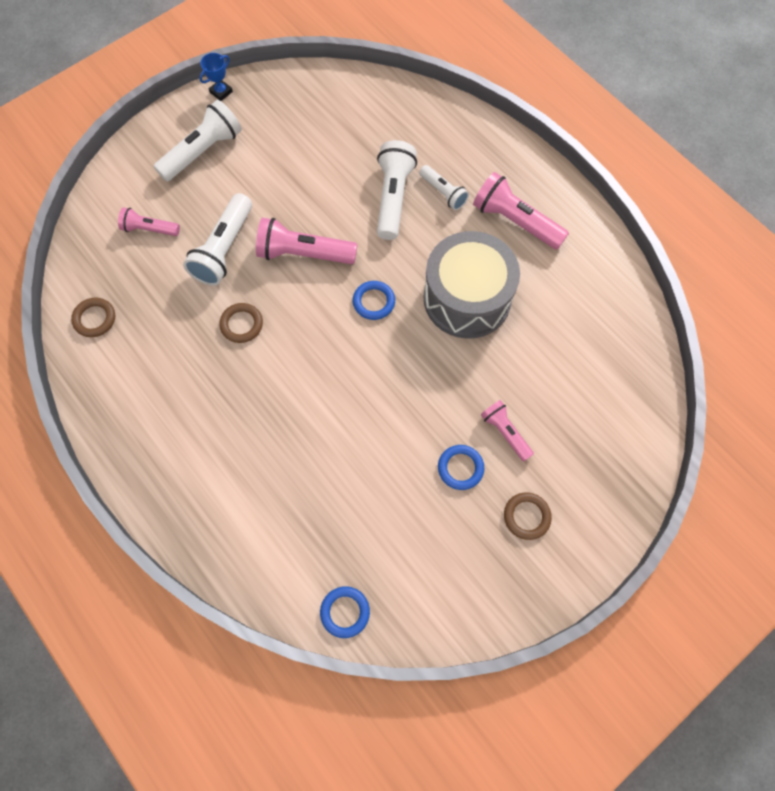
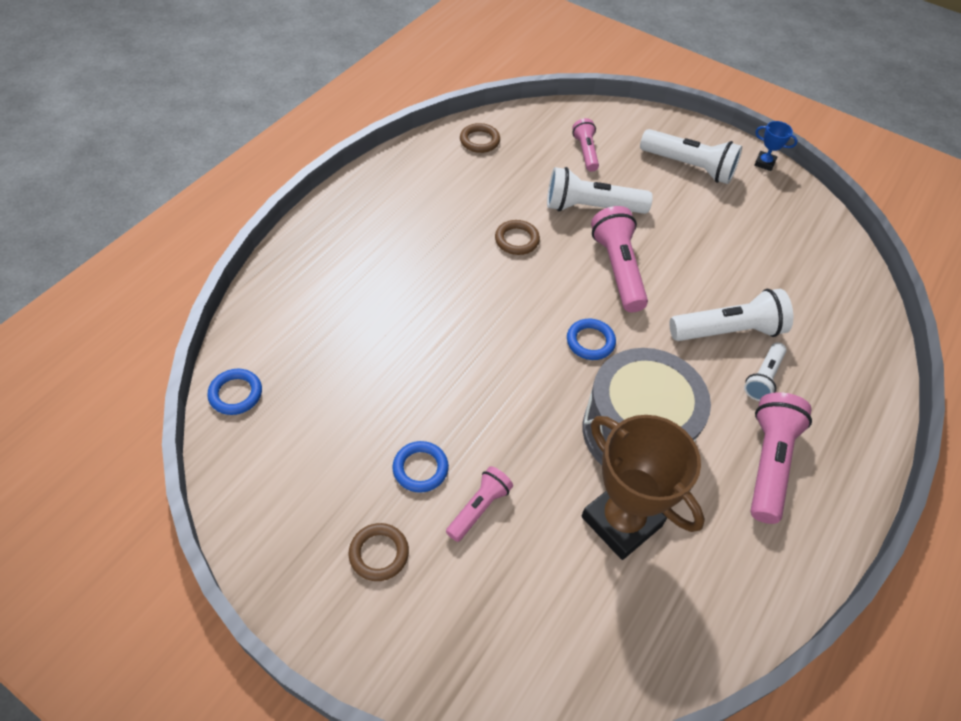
camera: 70 degrees right, 15 degrees down
none -> brown trophy [582,415,705,560]

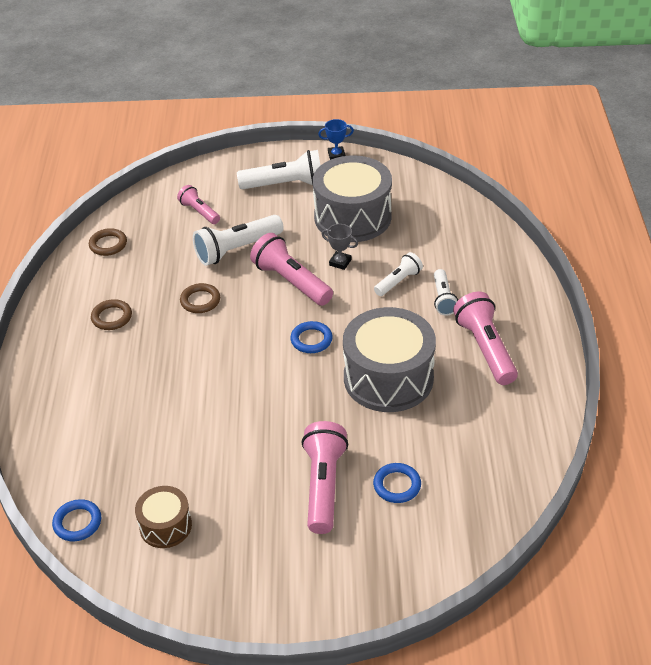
camera: 30 degrees left, 10 degrees down
brown ring [348,523,409,581] -> brown ring moved to [91,299,132,330]
blue ring [392,441,449,493] -> blue ring moved to [373,463,421,503]
pink flashlight [446,466,513,542] -> pink flashlight [302,421,348,534], size x1.69
brown trophy [582,415,705,560] -> none
white flashlight [670,289,793,341] -> white flashlight [374,252,423,296], size x0.59
none -> brown drum [135,486,192,548]
none -> grey drum [313,155,392,242]
none -> grey trophy [322,224,358,270]

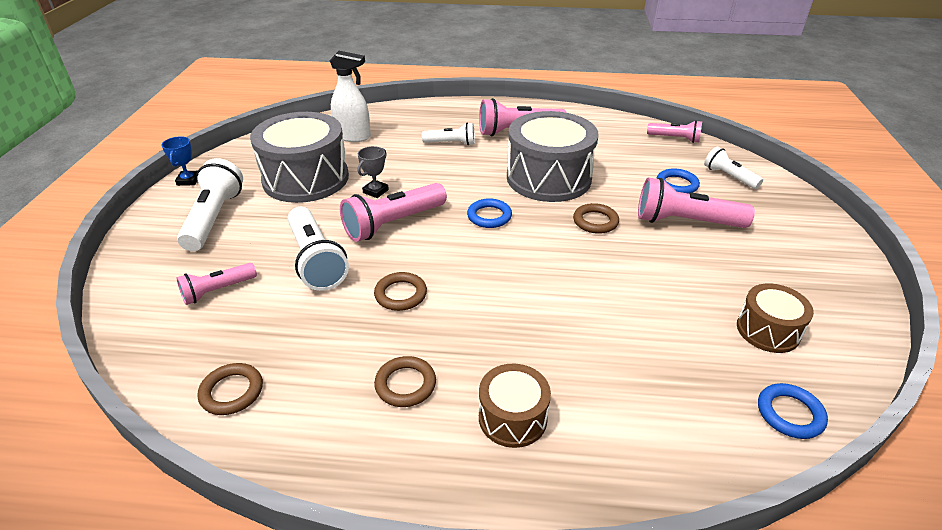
camera: 85 degrees left, 5 degrees down
white flashlight [374,252,423,296] -> white flashlight moved to [704,147,763,189]
none -> white spray bottle [330,51,371,142]
none -> brown drum [479,364,551,448]
none -> brown ring [573,203,619,234]
none -> pink flashlight [647,120,702,143]

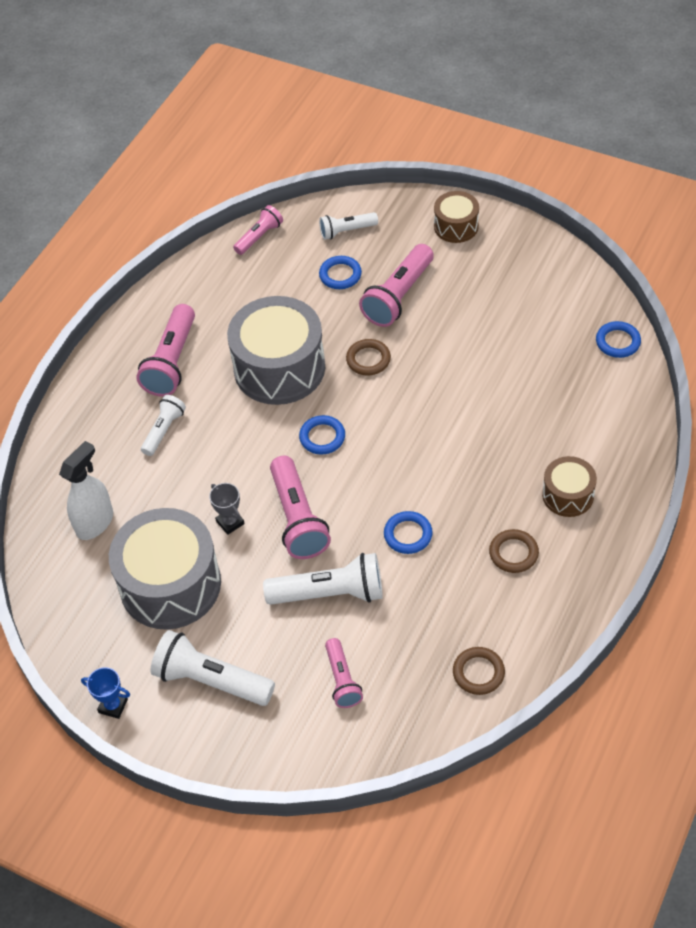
camera: 65 degrees left, 15 degrees up
brown ring [374,272,427,311] -> blue ring [384,511,433,554]
brown drum [737,283,814,353] -> brown drum moved to [434,191,479,243]

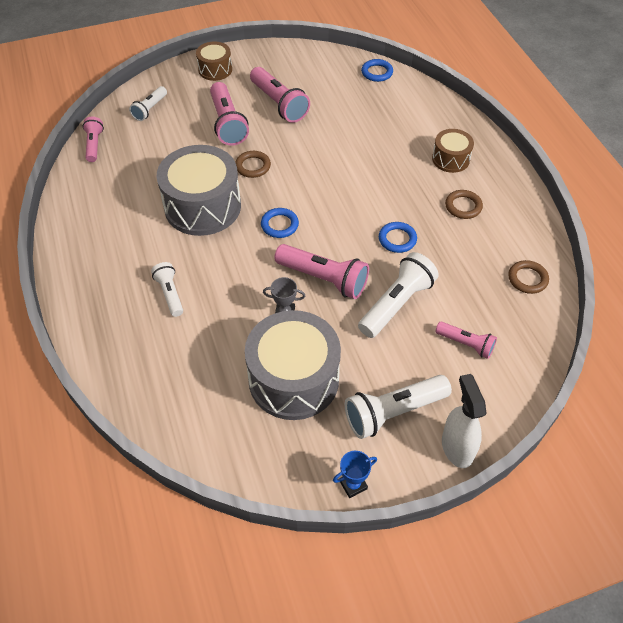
camera: 50 degrees left, 0 degrees up
white spray bottle [59,441,113,540] -> white spray bottle moved to [442,374,486,468]
pink flashlight [136,304,195,397] -> pink flashlight moved to [250,67,310,123]
blue ring [319,256,362,289] -> none

